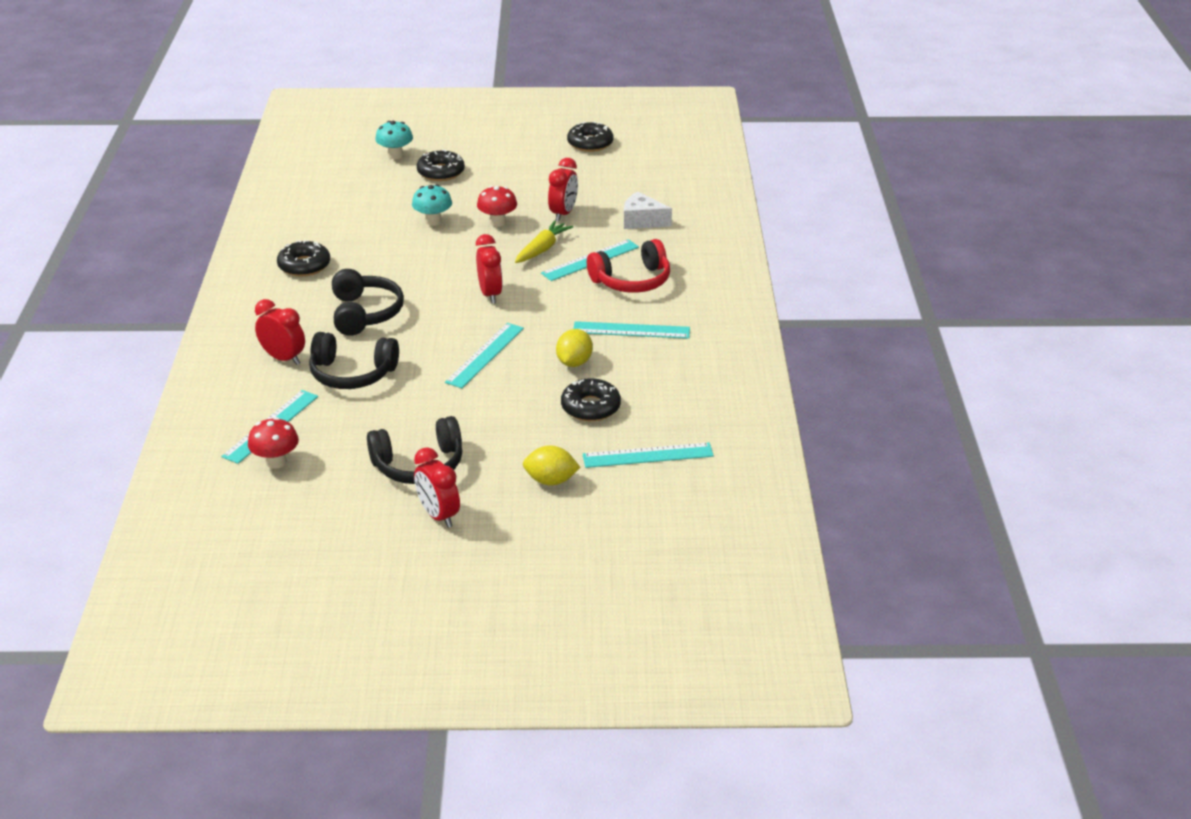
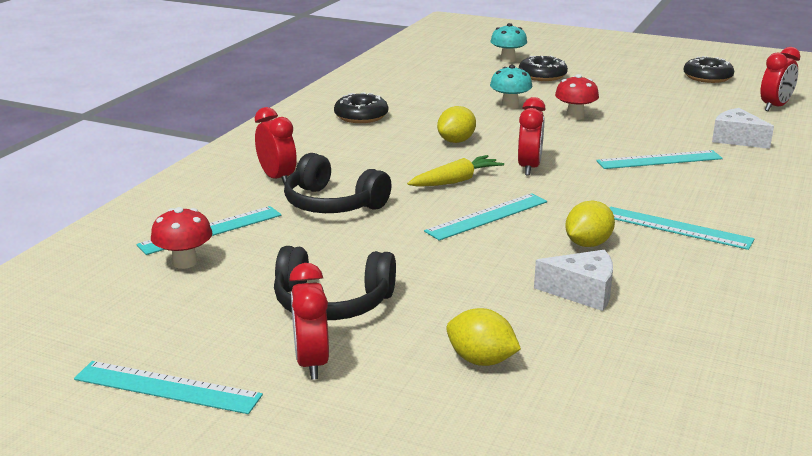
camera: 25 degrees right, 10 degrees down
black headphones [332,269,404,336] -> none
yellow carrot [515,221,573,263] -> yellow carrot moved to [407,155,504,187]
red clock [548,158,578,221] -> red clock moved to [760,47,800,111]
black donut [561,378,621,421] -> white cheese [534,250,613,311]
turquoise ruler [582,443,714,468] -> turquoise ruler moved to [74,361,263,414]
red headphones [587,239,670,293] -> none
none -> yellow lemon [437,106,476,143]

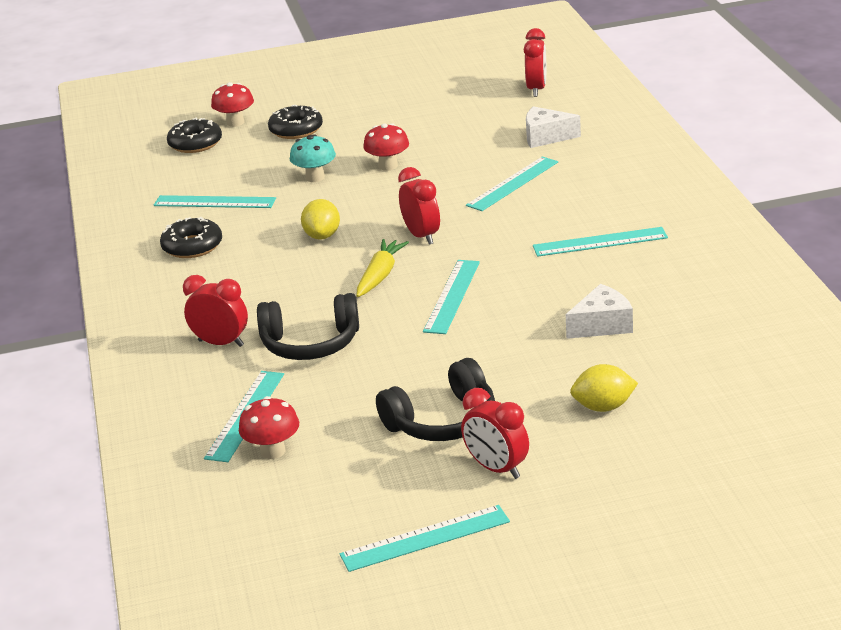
camera: 35 degrees left, 5 degrees up
turquoise mushroom [490,23,527,62] -> red mushroom [211,82,254,127]
yellow lemon [565,201,615,247] -> none
black donut [683,56,734,83] -> black donut moved to [167,117,222,153]
none -> turquoise ruler [154,195,276,208]

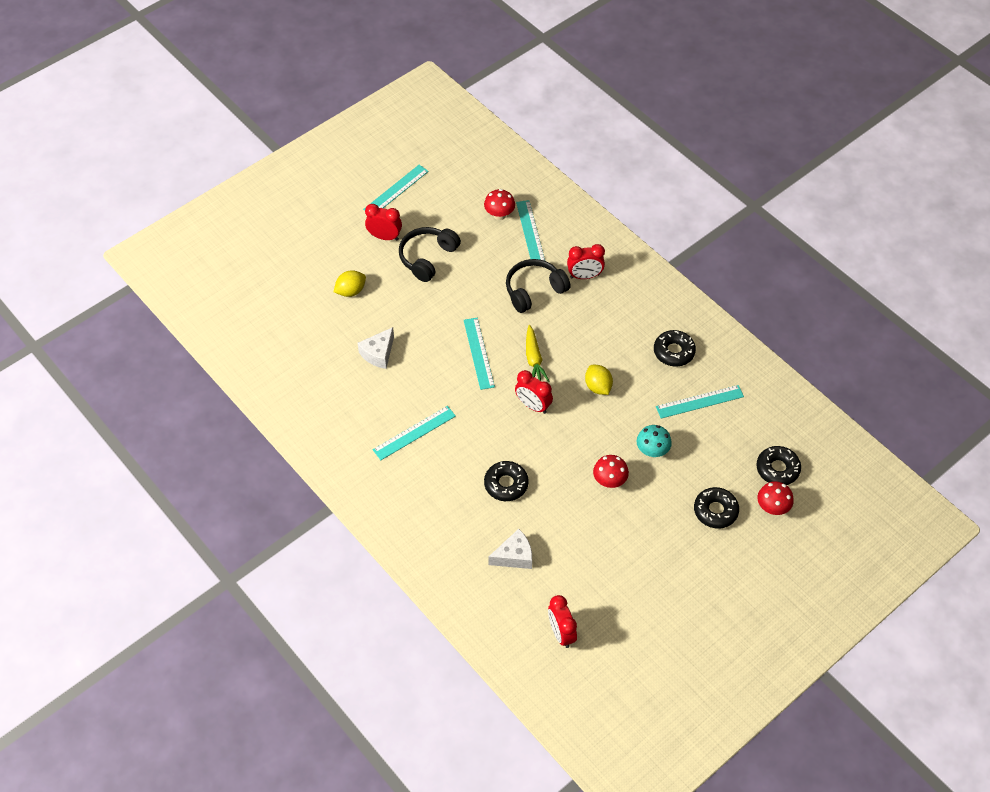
camera: 150 degrees right, 25 degrees up
turquoise ruler [466,157,558,211] -> black donut [484,461,529,501]

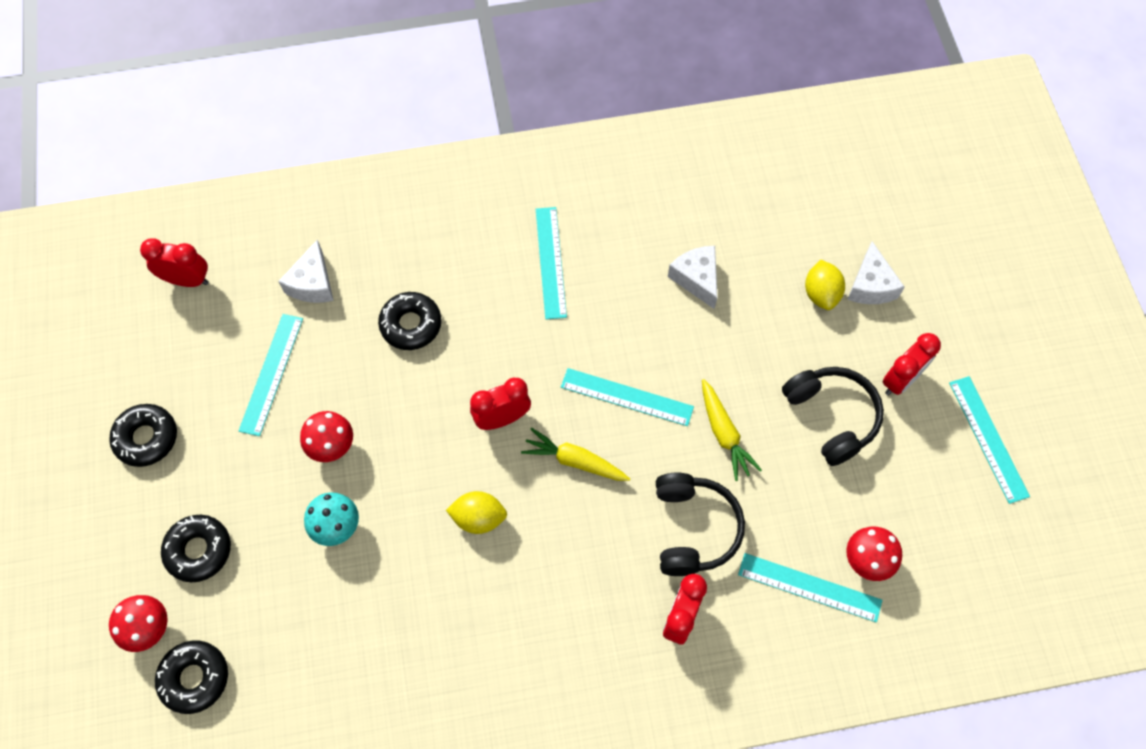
camera: 120 degrees right, 10 degrees up
black donut [654,330,696,367] -> black donut moved to [109,404,177,467]
turquoise ruler [656,385,744,419] -> turquoise ruler moved to [239,314,303,436]
none -> yellow carrot [702,379,762,481]
none -> white cheese [847,241,905,304]

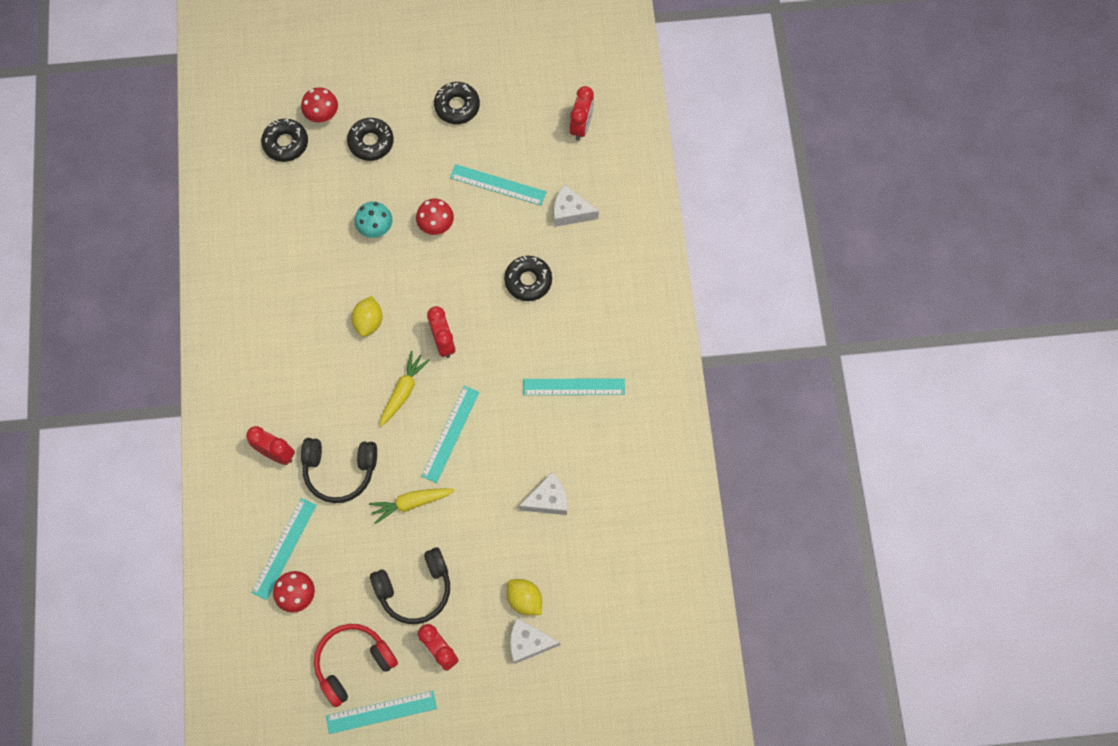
camera: 95 degrees right, 5 degrees up
yellow lemon [805,260,845,310] -> yellow lemon turned 45 degrees clockwise [507,579,542,615]
none -> red headphones [314,624,398,707]

